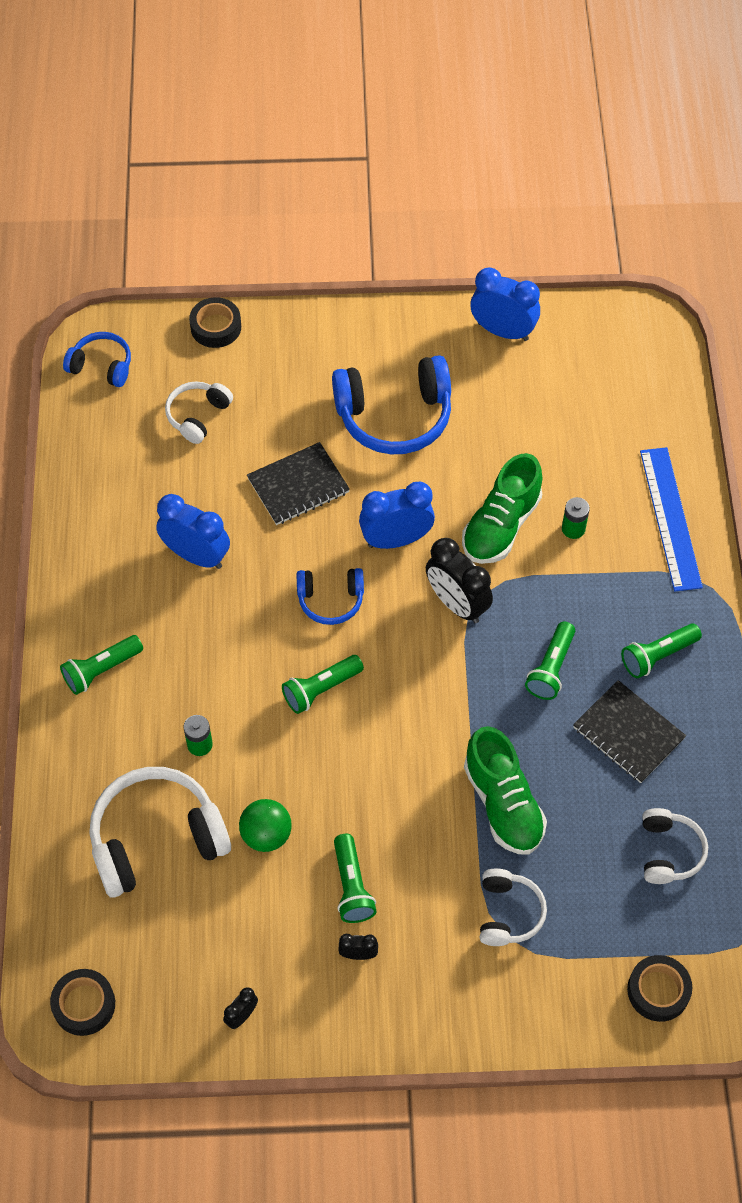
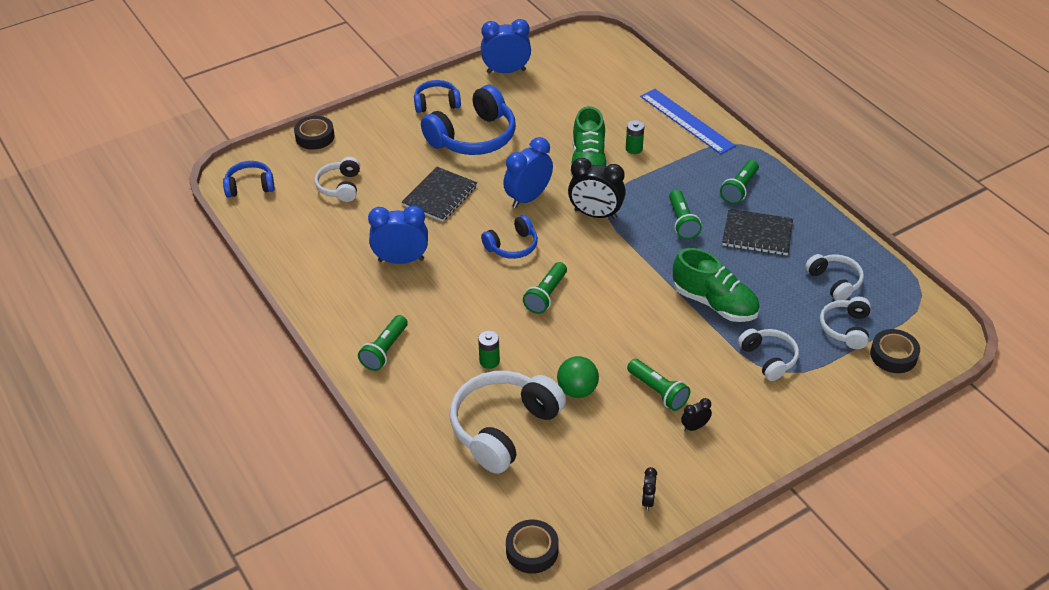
camera: 30 degrees left, 15 degrees down
none -> blue headphones [414,80,461,113]
none -> white headphones [820,297,871,349]

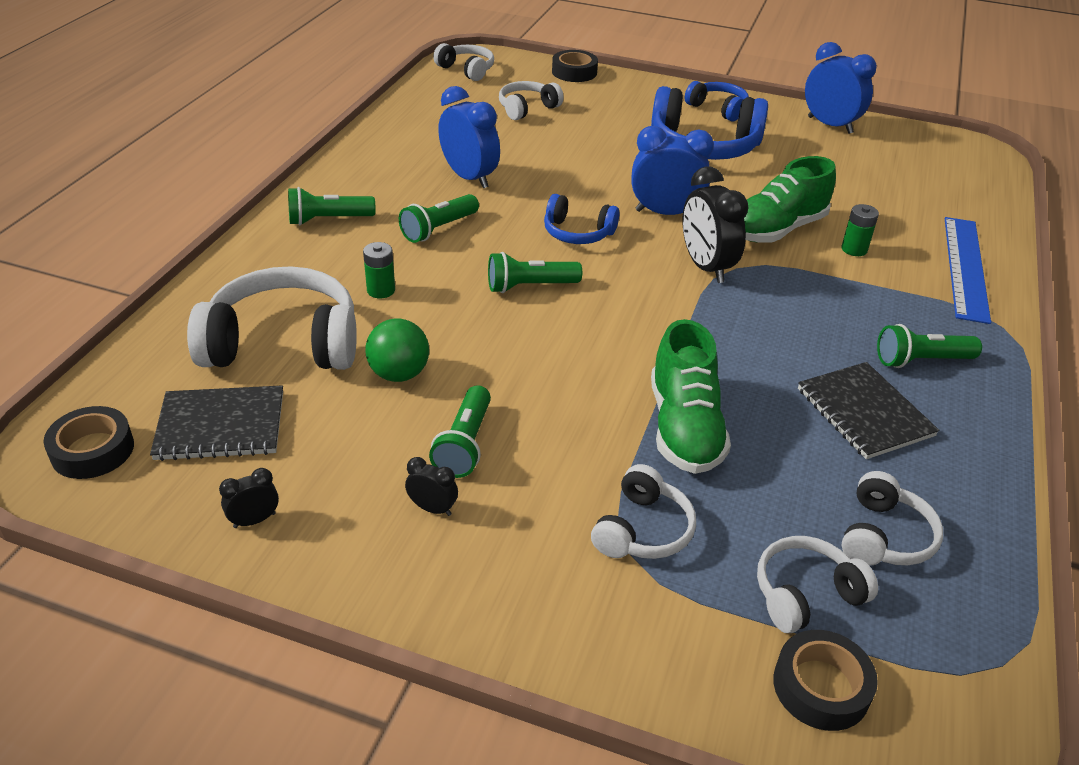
camera: 50 degrees right, 5 degrees down
blue headphones [223,161,275,198] -> white headphones [433,43,494,81]
black notebook [402,167,477,222] -> black notebook moved to [150,385,283,461]
green flashlight [669,190,702,240] -> green flashlight moved to [399,194,479,243]

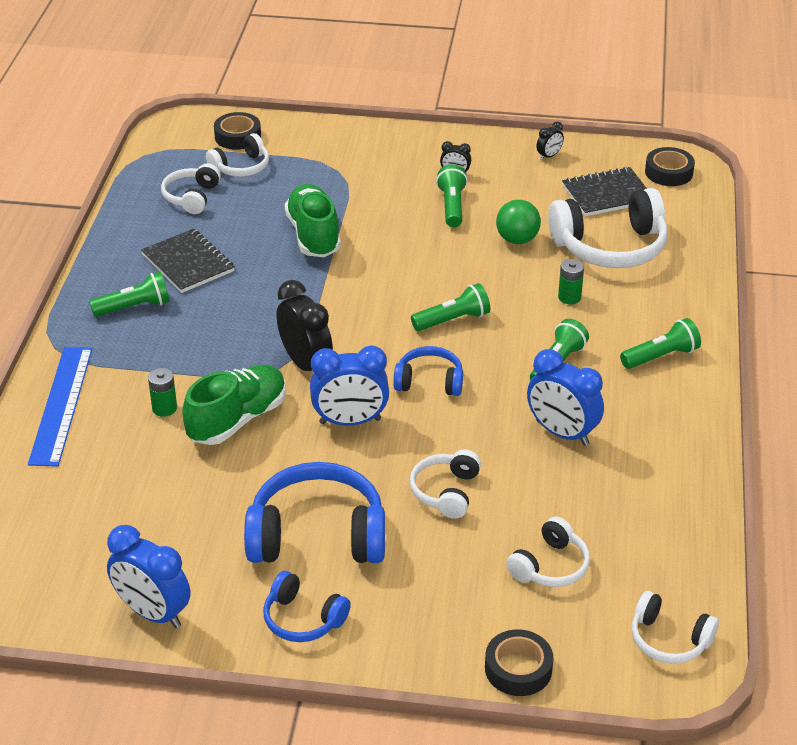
camera: 170 degrees right, 0 degrees up
white headphones [591,464,696,559] -> white headphones moved to [410,450,481,519]

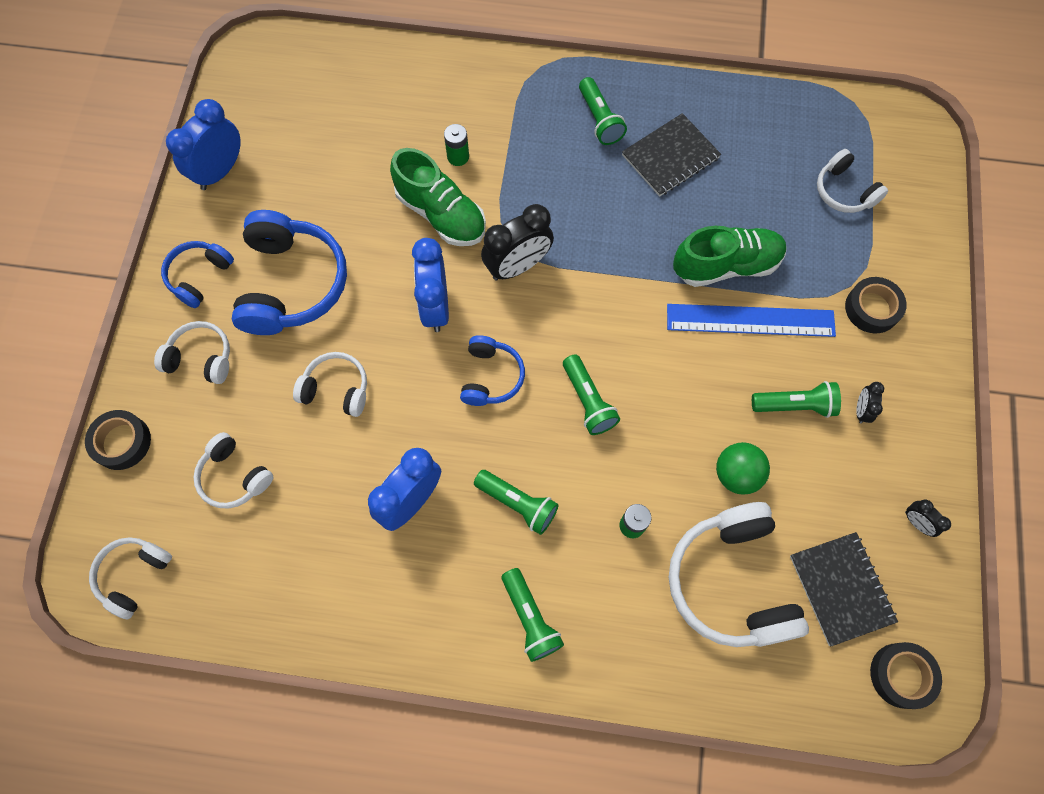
camera: 90 degrees right, 30 degrees up
blue ruler [28,347,92,467] -> blue ruler moved to [667,304,836,337]
white headphones [161,163,221,214] -> white headphones moved to [154,321,230,384]
black tape [214,112,261,150] -> black tape moved to [845,277,907,333]

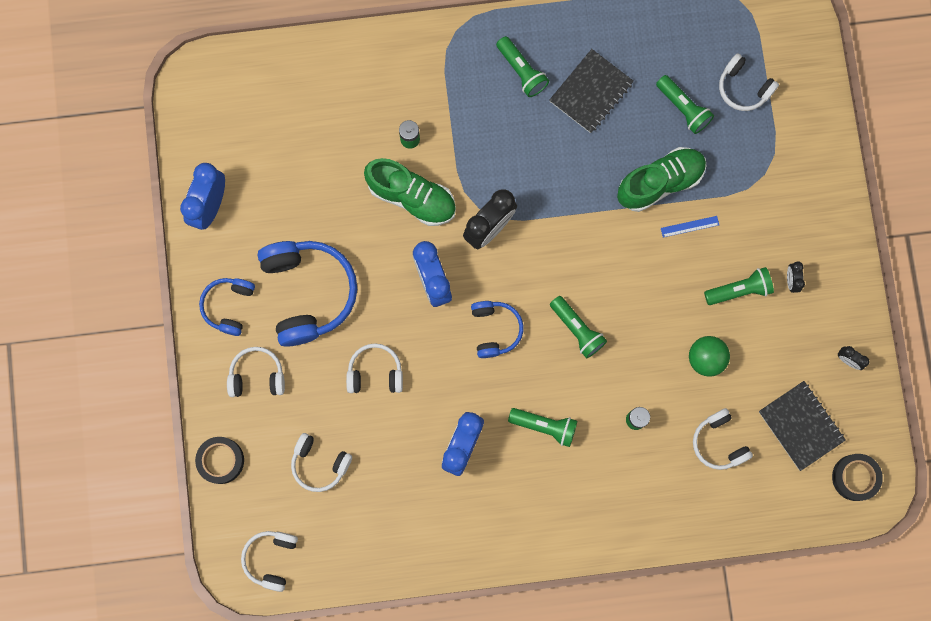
camera: 15 degrees left, 10 degrees up
green flashlight [502,568,564,662] -> green flashlight moved to [656,75,714,134]
blue ruler [667,304,836,337] -> blue ruler [661,216,719,238], size x0.42
white headphones [669,502,809,647] -> white headphones [693,408,753,470], size x0.55
black tape [845,277,907,333] -> none

